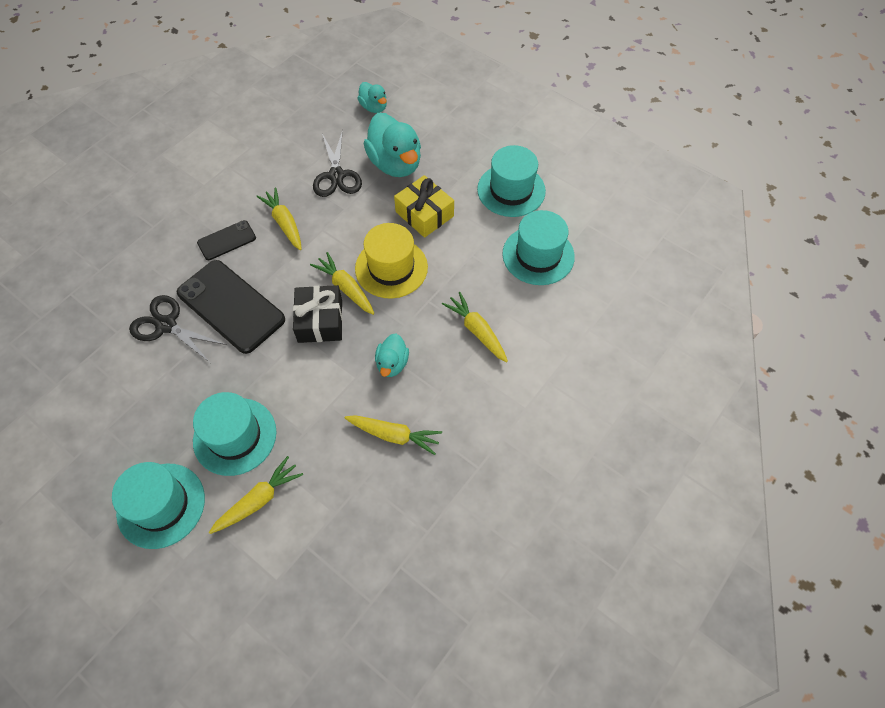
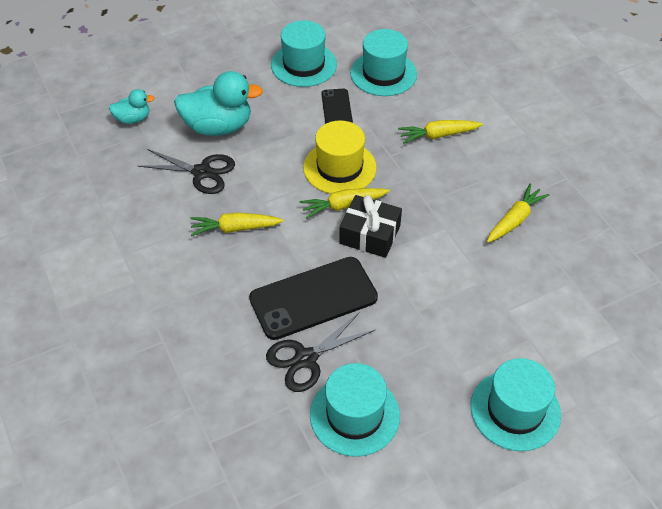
camera: 65 degrees left, 10 degrees down
turquoise hat [193,392,276,476] -> turquoise hat moved to [310,363,400,457]
black phone [197,220,256,260] -> black phone moved to [321,89,353,124]
yellow carrot [209,456,303,534] -> none
turquoise duck [375,333,409,377] -> none
yellow gift [394,175,454,238] -> none

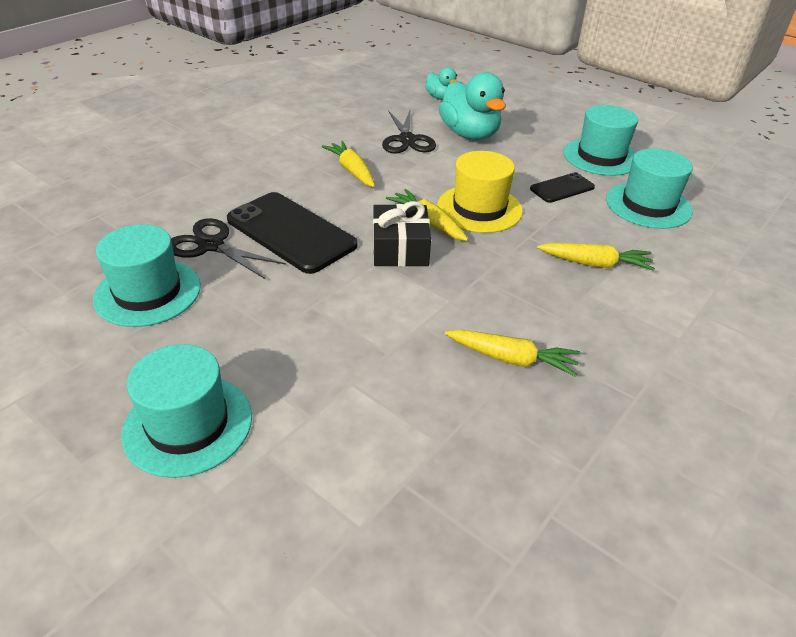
camera: 65 degrees right, 10 degrees down
yellow carrot [398,120,483,144] -> yellow carrot turned 135 degrees clockwise [537,243,655,271]

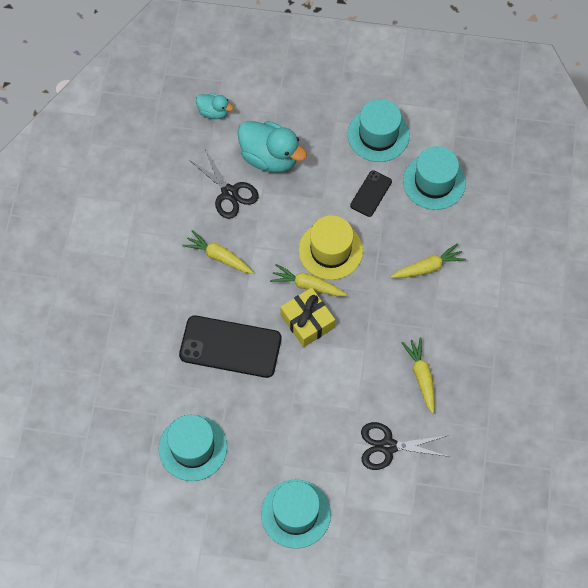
camera: 30 degrees left, 25 degrees up
black scissors [171,218,286,280] -> black scissors moved to [361,422,450,470]
black gift [373,201,431,267] -> yellow gift [280,288,335,347]
yellow carrot [445,330,580,377] -> yellow carrot turned 90 degrees counterclockwise [402,338,435,414]

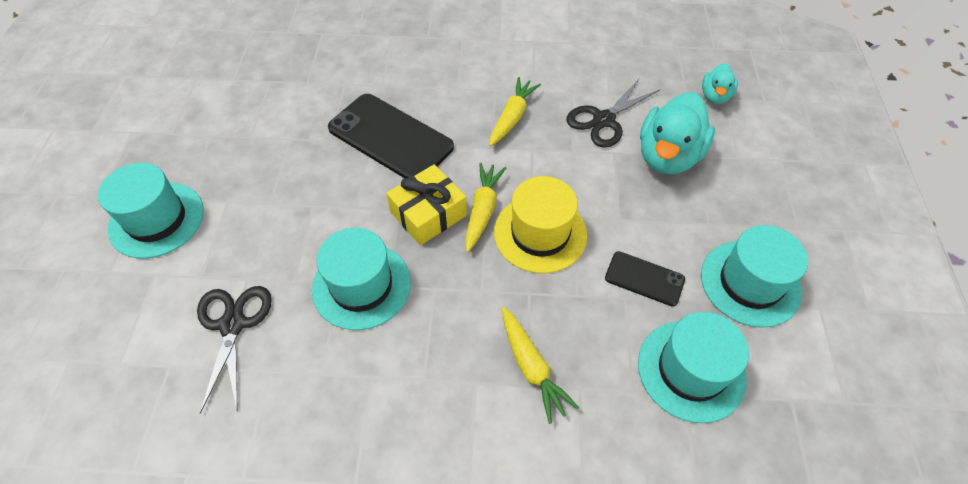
camera: 85 degrees right, 10 degrees down
turquoise hat [159,415,227,481] -> turquoise hat moved to [312,228,411,330]
black phone [179,316,281,378] -> black phone turned 60 degrees counterclockwise [328,94,454,178]
yellow carrot [402,338,435,414] -> none

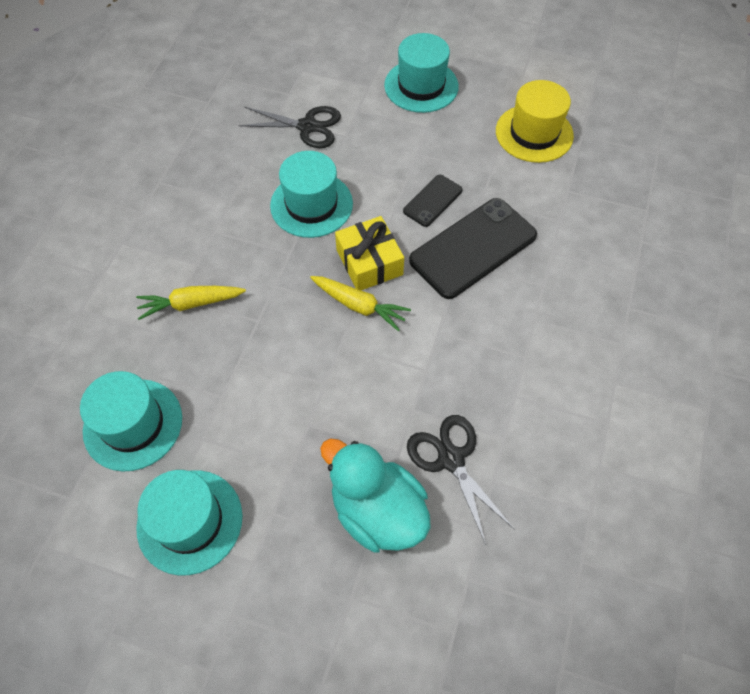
camera: 105 degrees right, 5 degrees up
yellow carrot [489,77,541,146] -> none
yellow hat [494,176,587,273] -> yellow hat moved to [496,80,574,163]
black phone [605,251,685,306] -> black phone moved to [403,175,463,227]
turquoise duck [702,63,738,104] -> none

